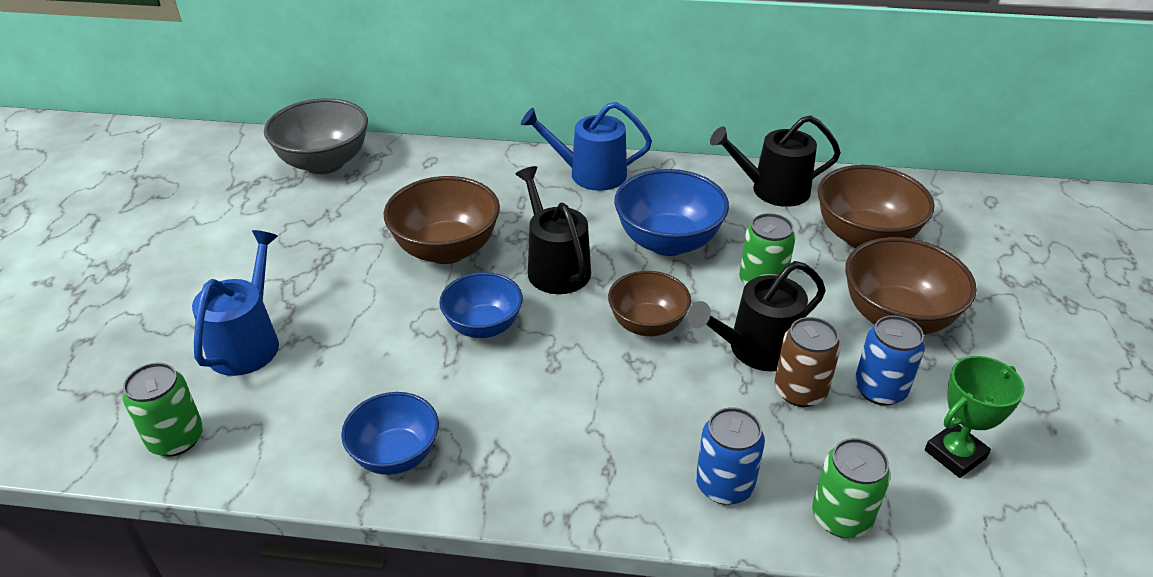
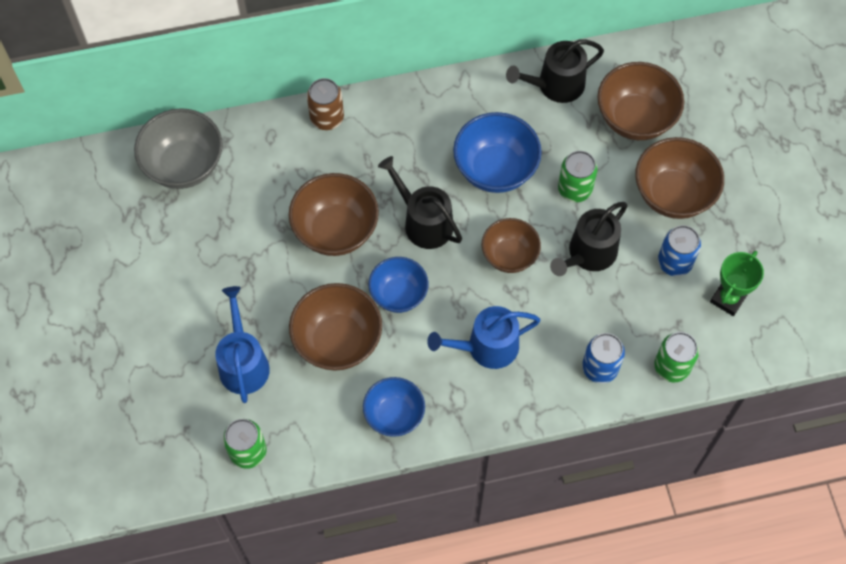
camera: 20 degrees left, 25 degrees up
blue watering can [521,102,652,191] -> blue watering can moved to [427,306,540,369]
brown can [775,317,841,407] -> brown can moved to [307,78,344,130]
none -> brown bowl [289,283,382,370]

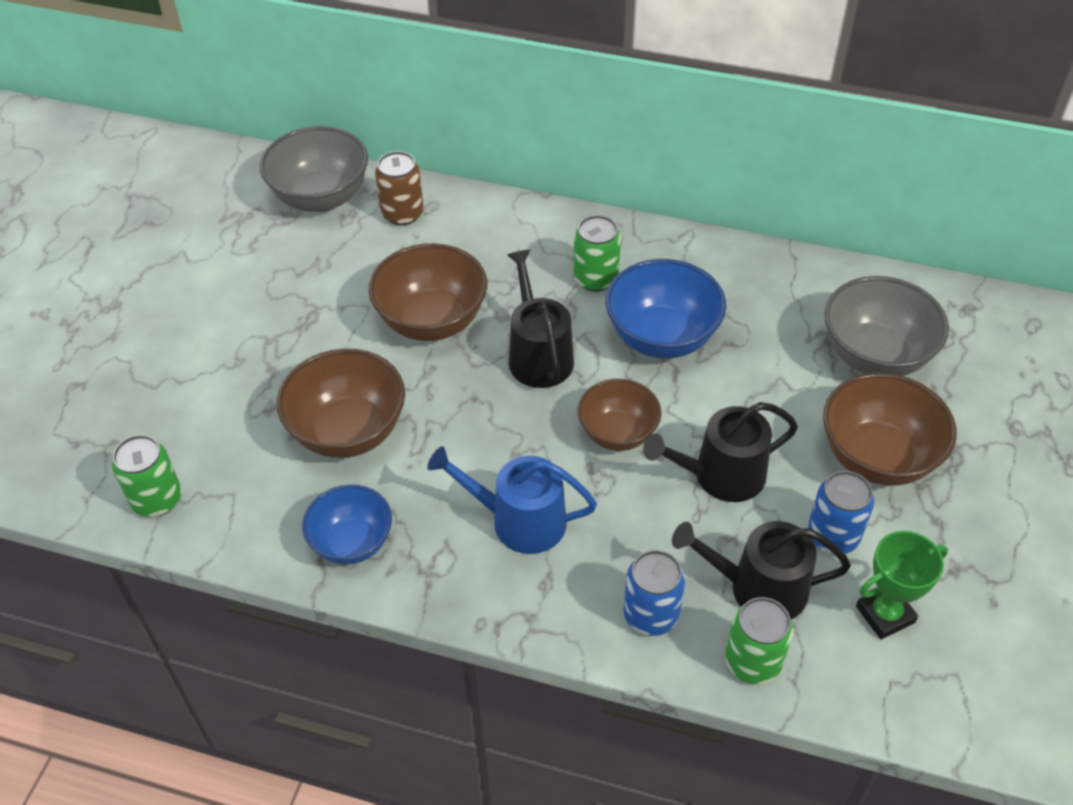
camera: 30 degrees right, 15 degrees down
blue watering can [215,286,270,403] -> none
brown can [307,78,344,130] -> brown can moved to [375,151,424,226]
blue bowl [369,257,428,313] -> none
black watering can [506,40,604,103] -> black watering can moved to [672,521,851,619]
green can [558,151,598,202] -> green can moved to [573,215,621,292]
brown bowl [597,62,684,140] -> grey bowl [824,276,949,376]

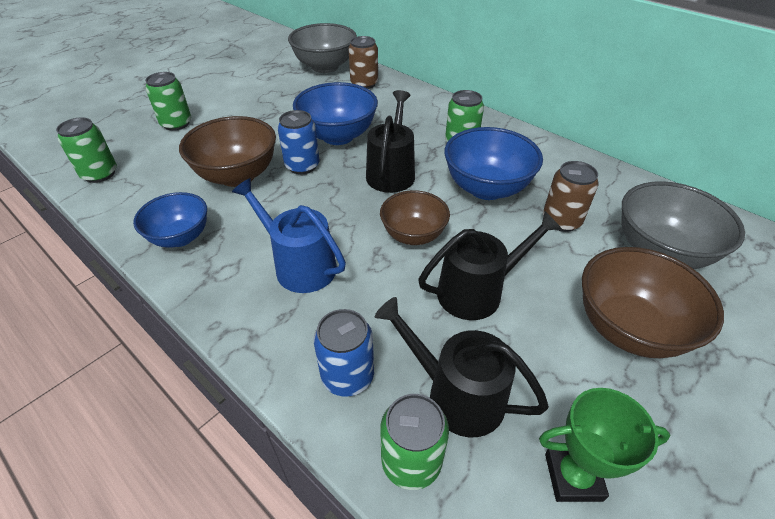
camera: 25 degrees right, 5 degrees down
brown bowl [369,243,487,341] -> blue bowl [293,82,378,145]
black watering can [643,402,798,502] -> black watering can turned 150 degrees clockwise [418,211,562,320]
blue can [808,471,875,554] -> blue can moved to [278,110,320,174]
none -> green can [145,72,191,131]
none -> brown can [543,161,599,232]

